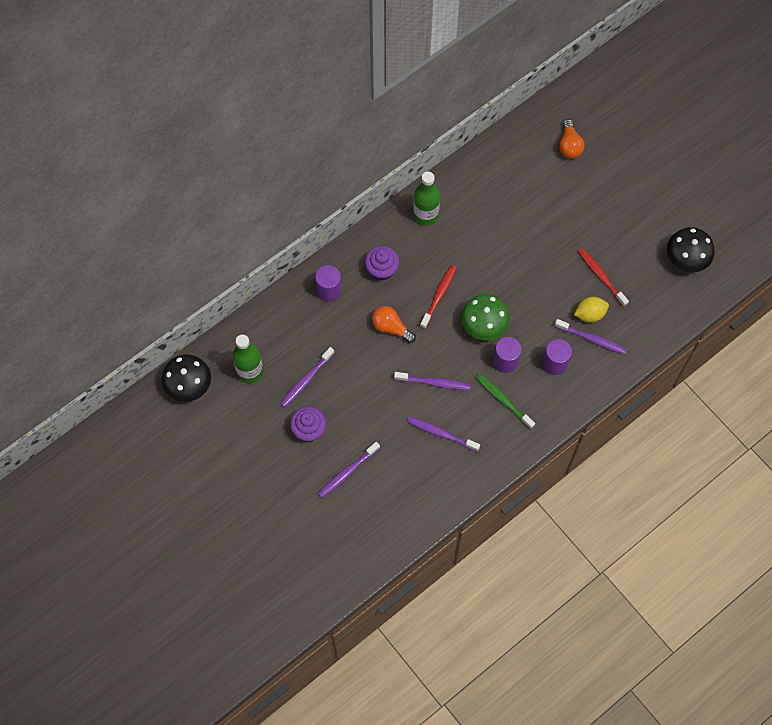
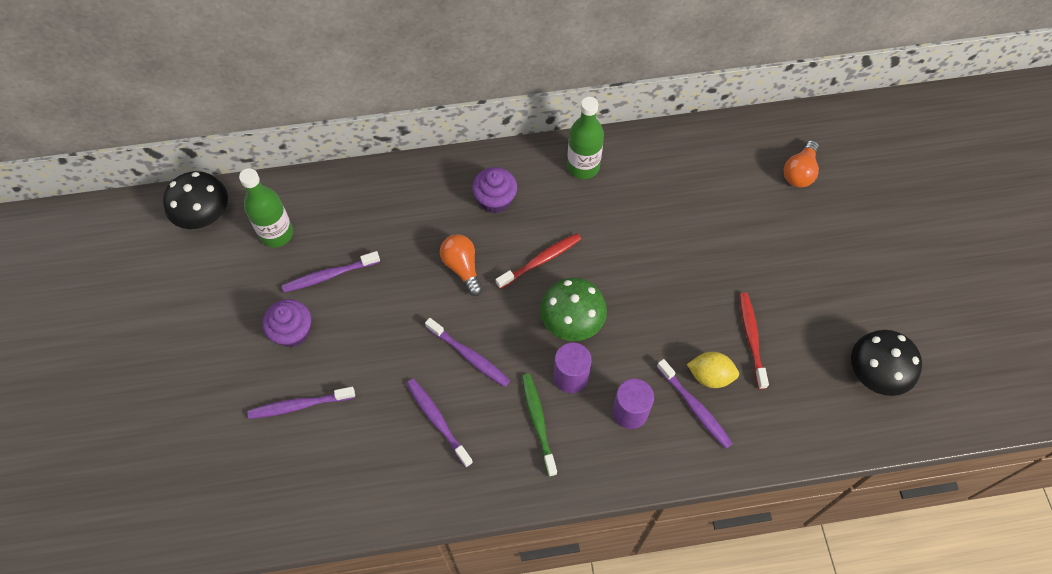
camera: 30 degrees right, 5 degrees down
purple cylinder [315,265,342,302] -> none

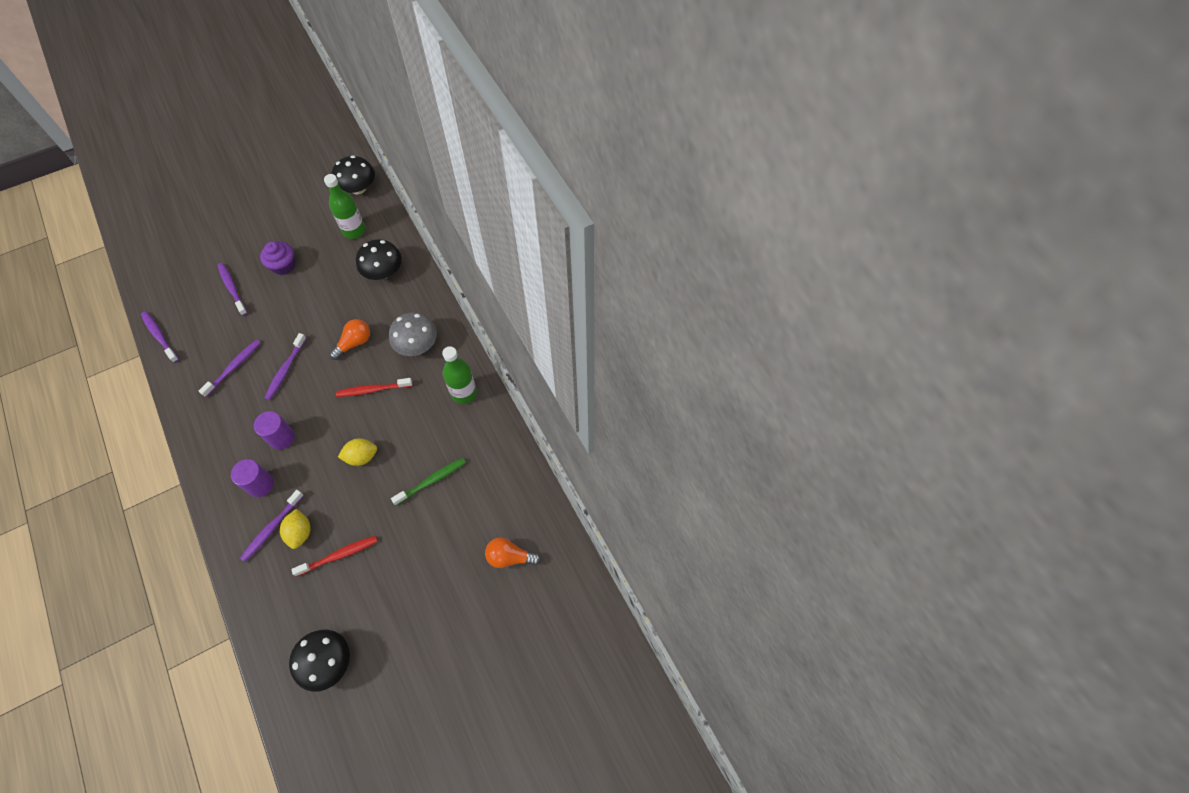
camera: 70 degrees right, 0 degrees up
purple toothbrush [282,251,380,292] -> purple toothbrush moved to [141,311,179,363]
purple cupcake [472,167,517,213] -> grey mushroom [389,312,437,356]
red toothbrush [496,233,581,289] -> red toothbrush turned 135 degrees clockwise [336,378,413,397]
green toothbrush [522,374,557,477] -> green toothbrush moved to [391,458,466,505]
green mushroom [540,278,607,341] -> none
none -> yellow lemon [338,438,377,466]
none -> black mushroom [356,239,402,280]

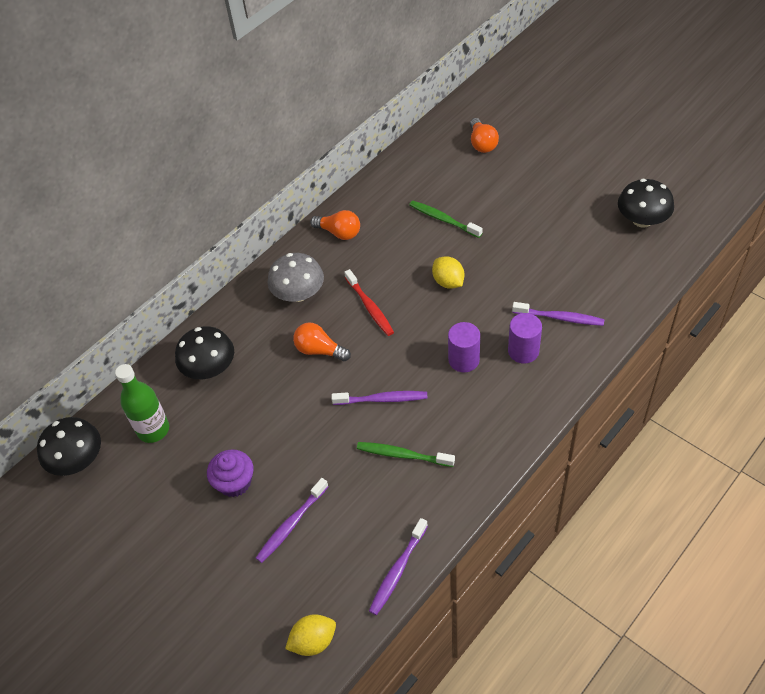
camera: 105 degrees left, 10 degrees down
purple toothbrush [199,340,261,397] -> green toothbrush [357,442,455,467]
yellow lemon [280,509,311,549] -> yellow lemon moved to [285,614,336,656]
red toothbrush [291,536,378,577] -> none
green bottle [442,346,477,404] -> orange light bulb [310,210,360,240]

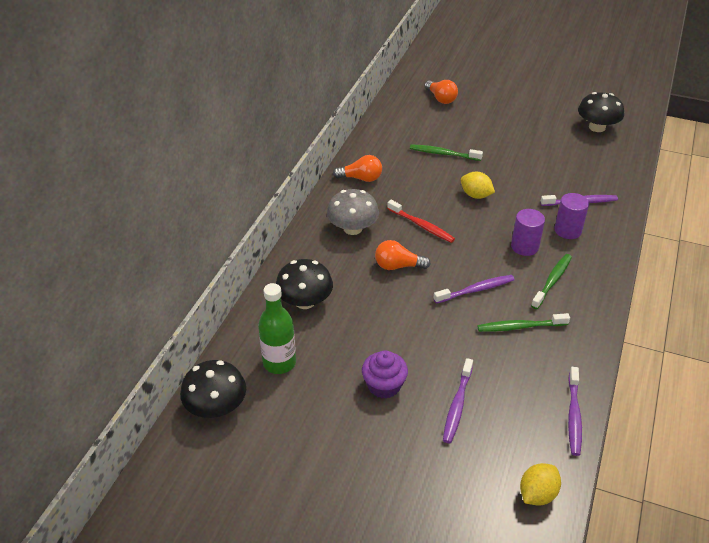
camera: 25 degrees left, 10 degrees down
none -> green toothbrush [531,254,572,309]

